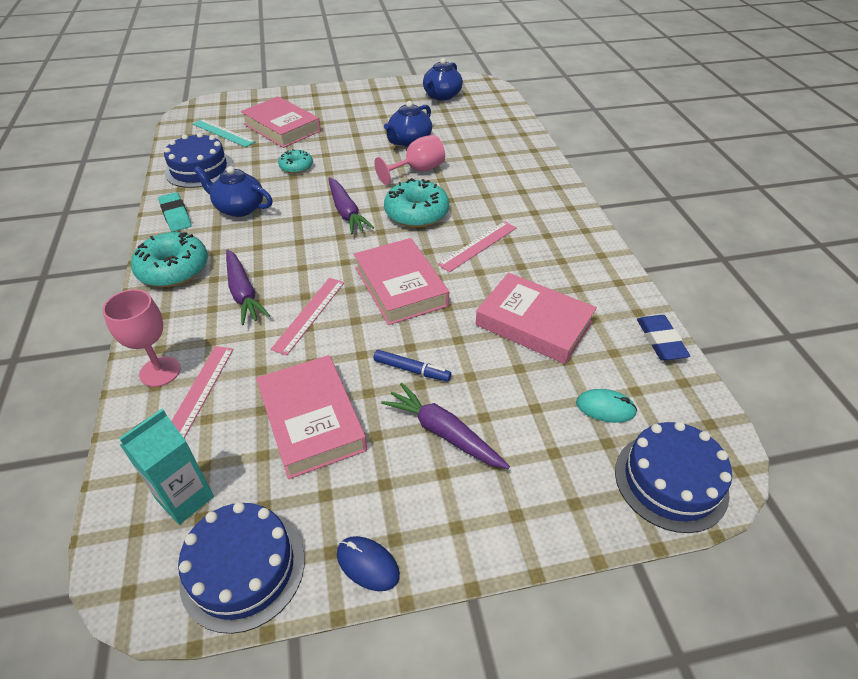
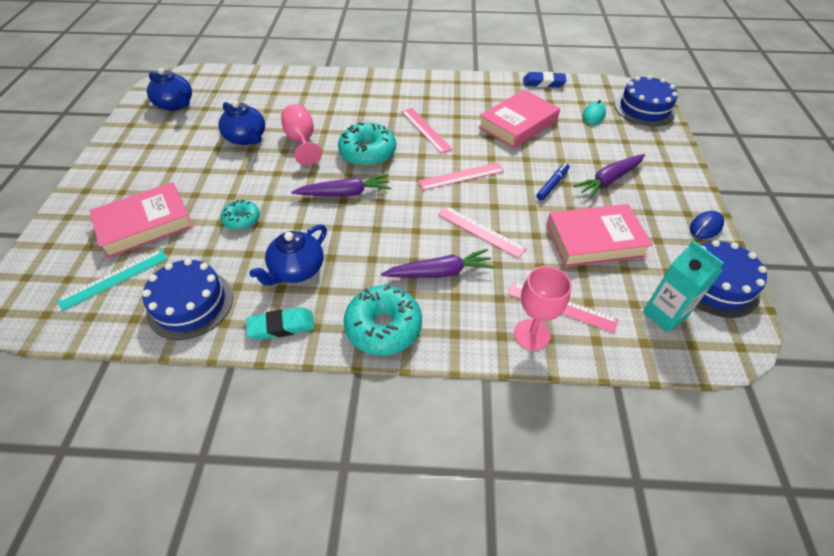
camera: 75 degrees left, 5 degrees up
pink book [354,238,449,325] -> pink ruler [418,163,504,190]

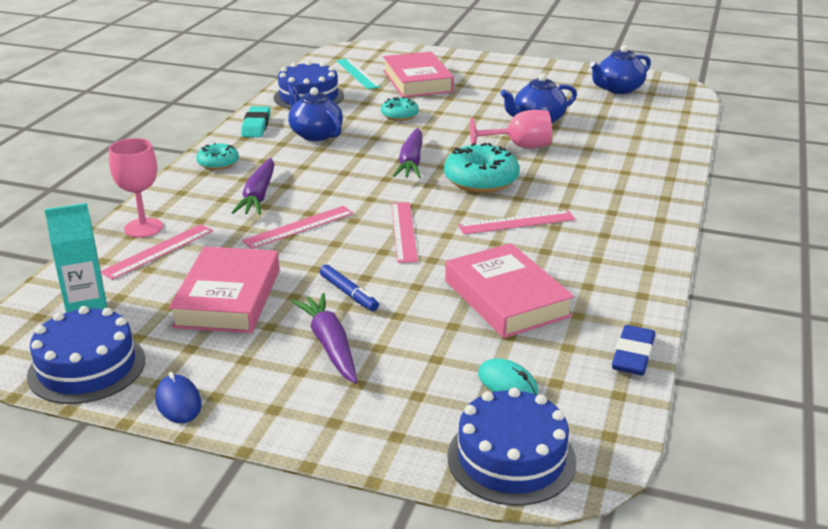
camera: 105 degrees right, 20 degrees down
turquoise donut [343,285,422,355] -> turquoise donut [196,143,239,170], size x0.58

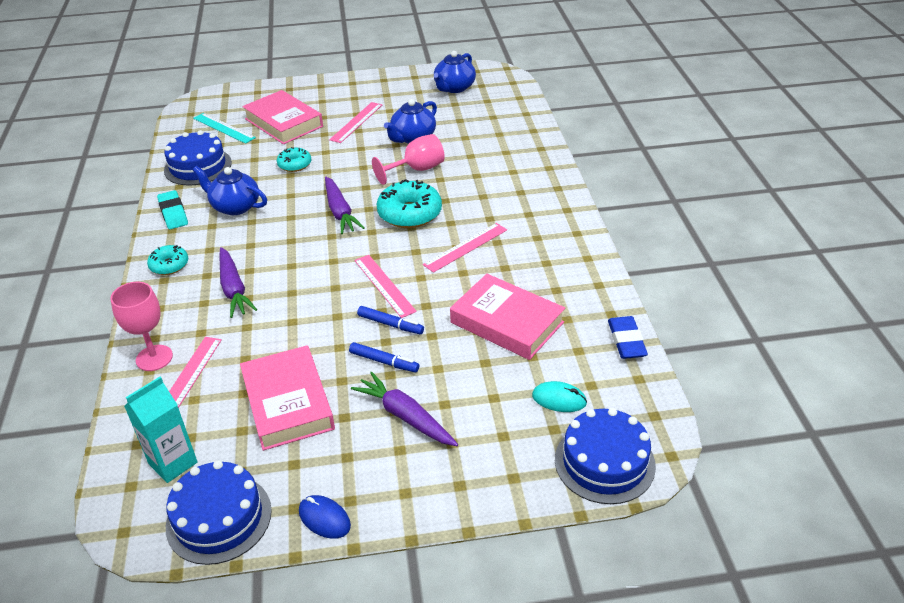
camera: 25 degrees left, 10 degrees up
pink ruler [242,206,354,249] -> pink ruler moved to [329,102,382,143]
none -> blue marker [357,306,424,334]

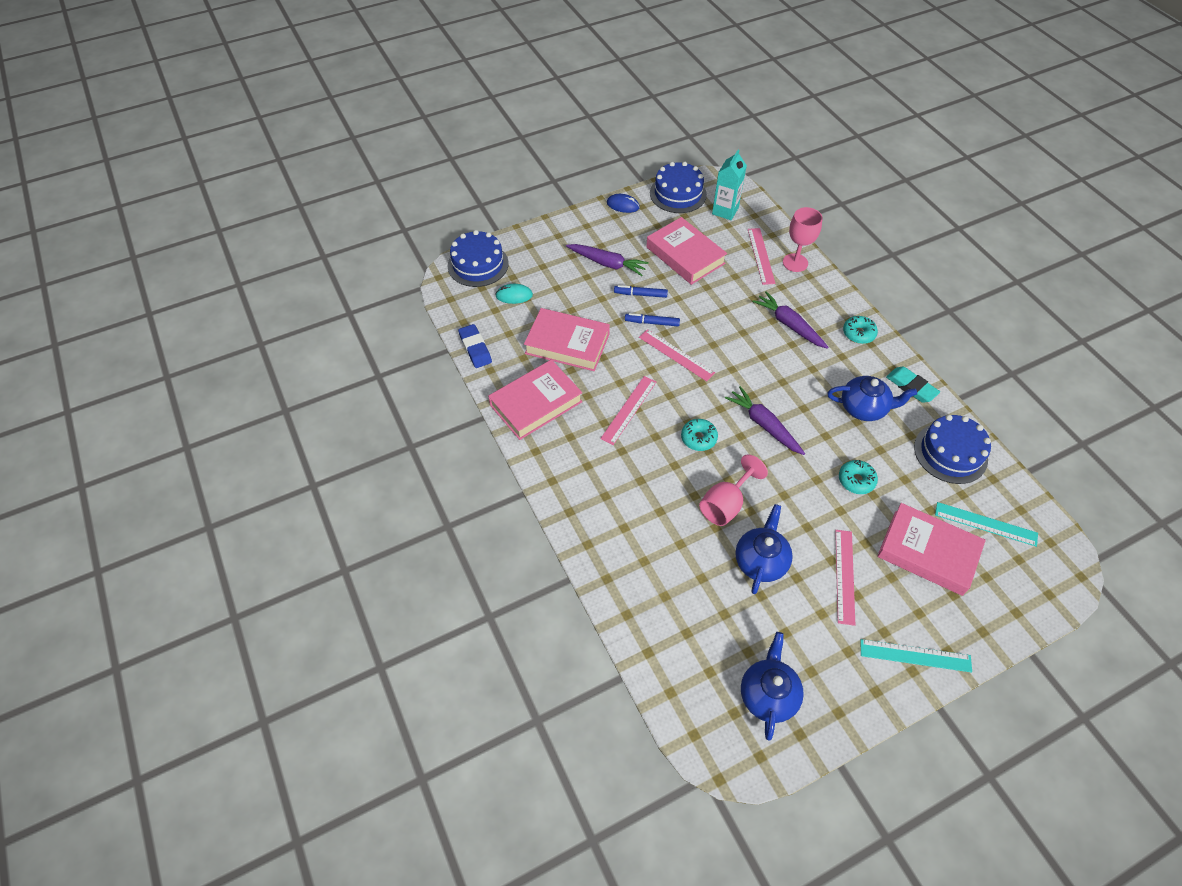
camera: 160 degrees right, 15 degrees up
turquoise donut [376,179,442,228] -> turquoise donut [681,419,718,451], size x0.58
none -> pink book [488,360,583,440]
none -> turquoise ruler [860,639,972,673]

